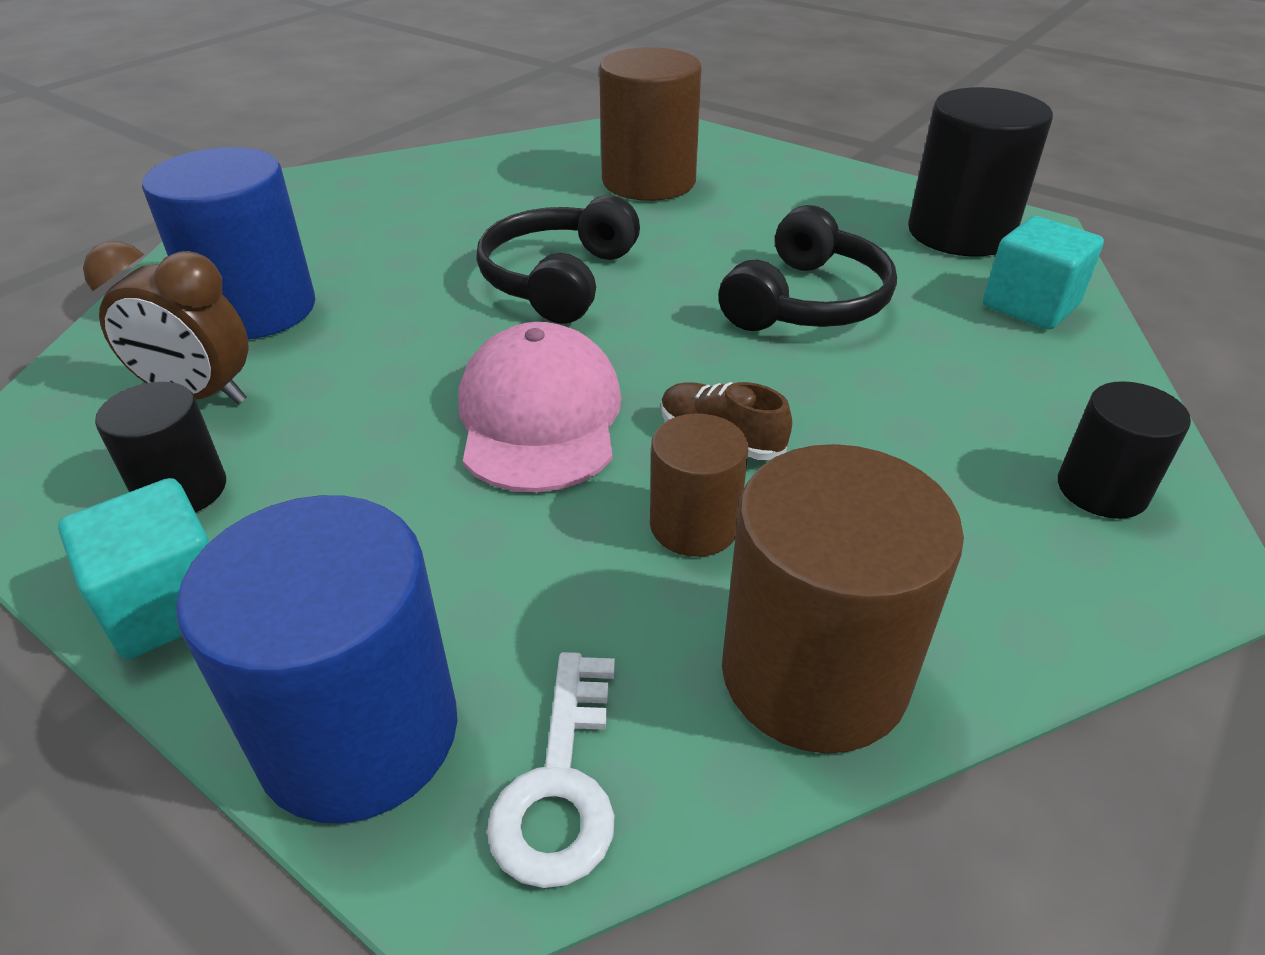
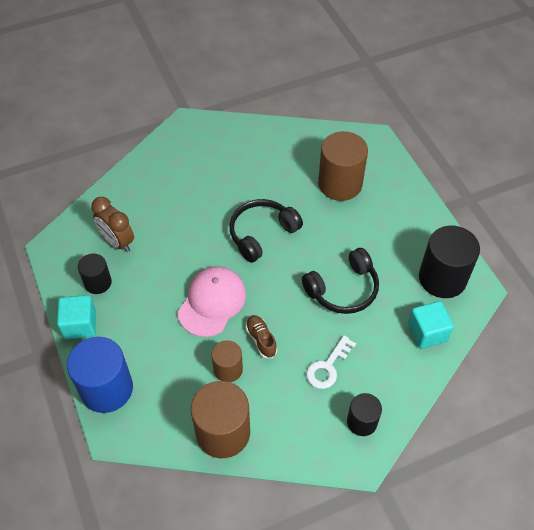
camera: 30 degrees right, 15 degrees up
blue cylinder [142,147,315,339] -> none
white key [487,652,615,888] -> white key moved to [306,335,356,389]

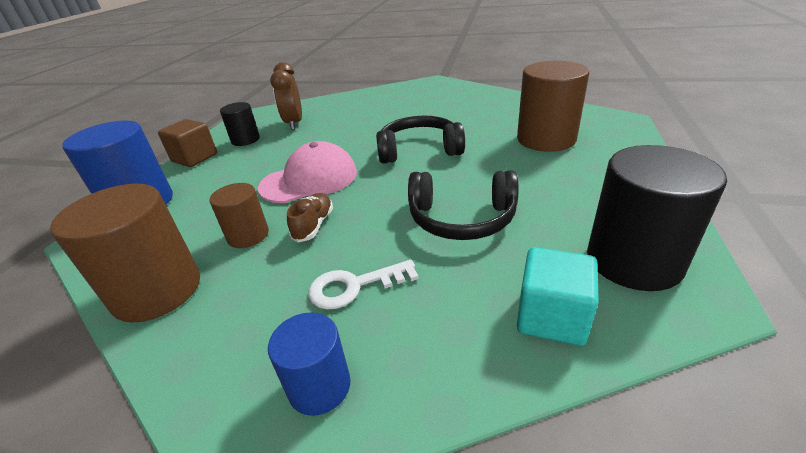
camera: 40 degrees right, 20 degrees down
turquoise cube [57,295,96,339] -> brown cube [158,119,217,167]
black cylinder [347,393,382,436] -> blue cylinder [268,312,350,416]

